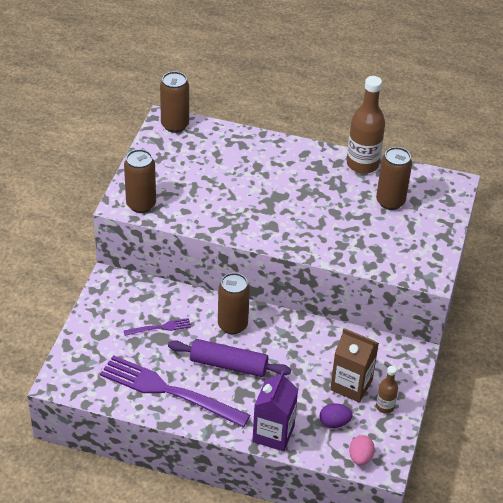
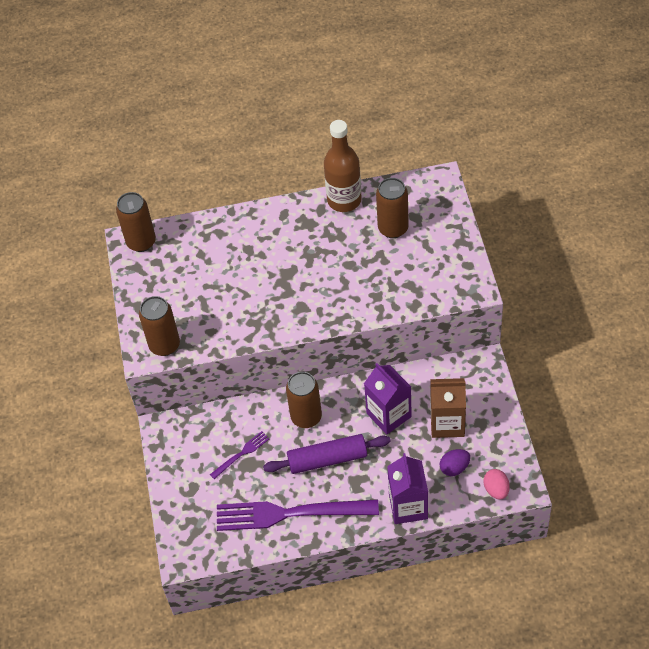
camera: 20 degrees left, 10 degrees up
brown bottle [376,366,398,414] -> none
none -> purple carton [364,363,412,435]

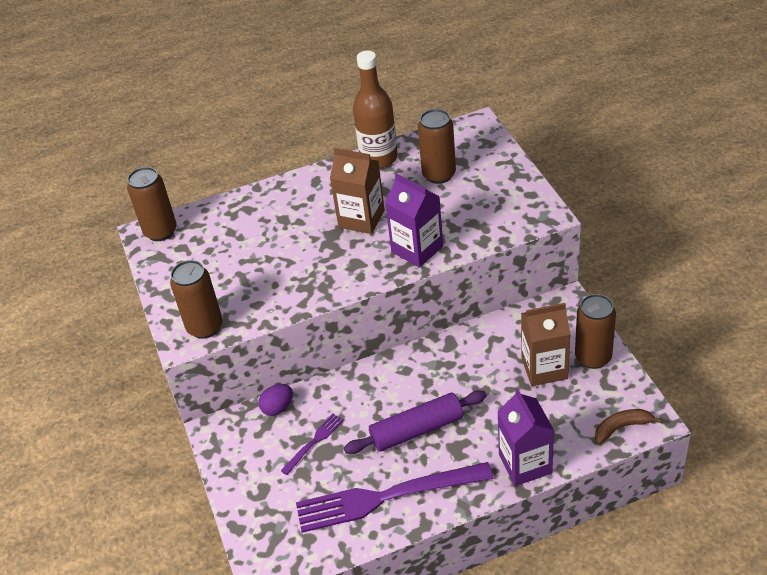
camera: 10 degrees left, 10 degrees down
brown can [286,372,322,428] -> brown can moved to [575,294,616,369]
purple carton [364,363,412,435] -> purple carton moved to [385,173,443,268]
purple egg [440,449,470,476] -> purple egg moved to [259,384,293,416]
pink egg [483,469,509,500] -> brown banana [595,409,663,444]
none -> brown carton [330,148,385,234]

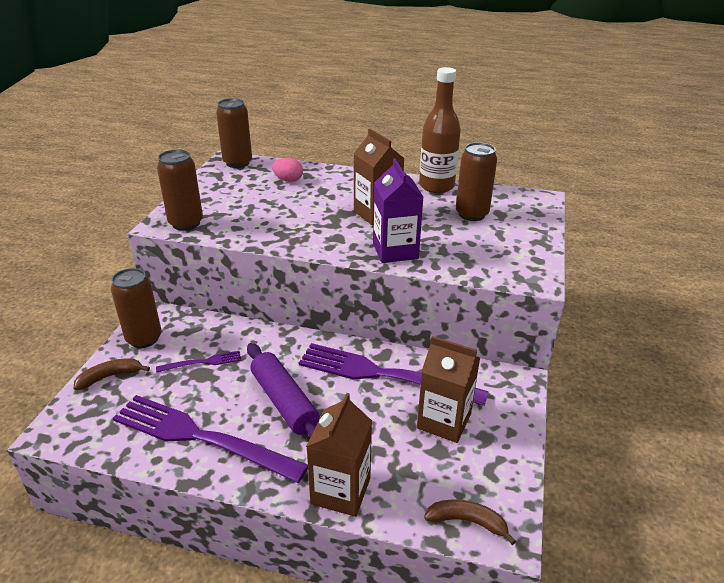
camera: 30 degrees right, 10 degrees down
purple egg [259,384,293,416] -> none
purple rolling pin [344,390,487,454] -> purple rolling pin turned 45 degrees clockwise [247,343,320,438]
purple carton [497,389,554,486] -> brown carton [306,393,372,517]
brown can [575,294,616,369] -> brown can moved to [111,268,162,348]
none -> brown banana [74,358,150,390]
none -> pink egg [272,158,303,182]
none -> purple fork [299,343,489,406]

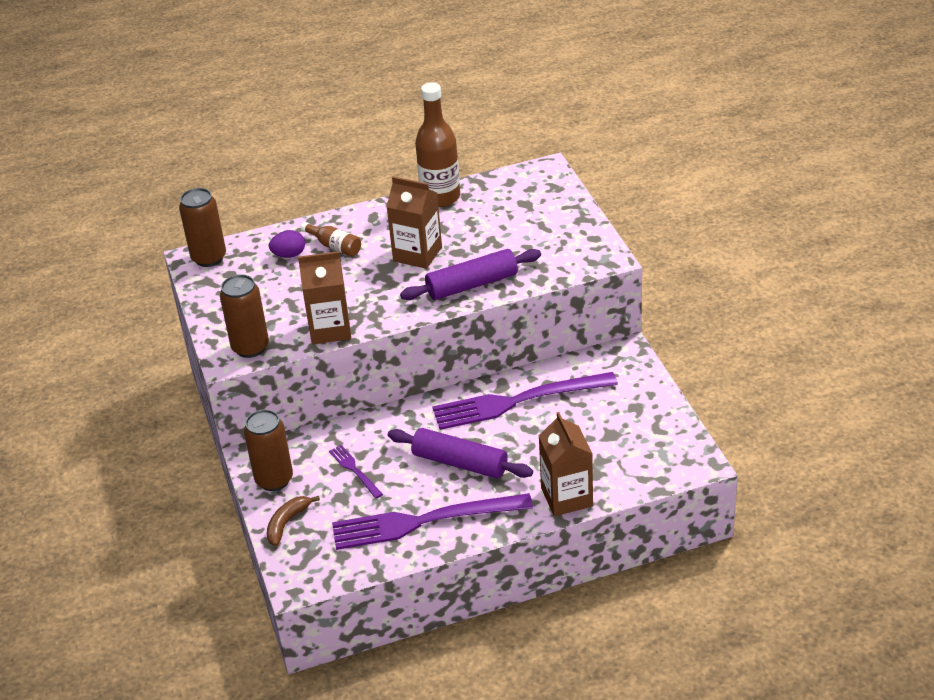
camera: 30 degrees left, 5 degrees up
purple fork [156,351,241,372] -> purple fork turned 75 degrees counterclockwise [329,445,383,499]
pink egg [272,158,303,182] -> purple egg [269,230,305,258]
purple carton [373,158,423,263] -> purple rolling pin [400,249,541,300]
brown carton [417,336,480,443] -> brown carton moved to [298,251,351,344]
brown banana [424,500,516,545] -> none
brown can [456,142,497,221] -> none
none -> brown bottle [301,222,361,257]

